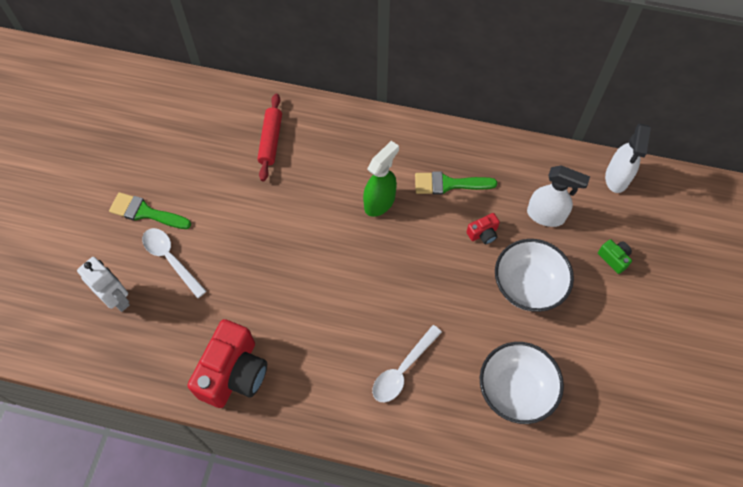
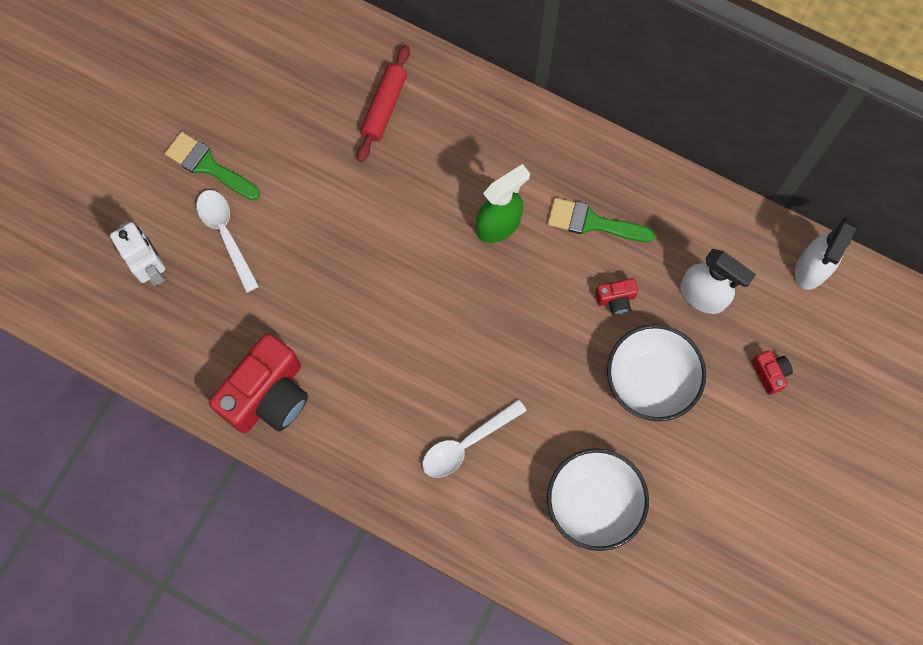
camera: 15 degrees right, 10 degrees up
green camera [598,239,632,274] -> red camera [752,350,793,395]

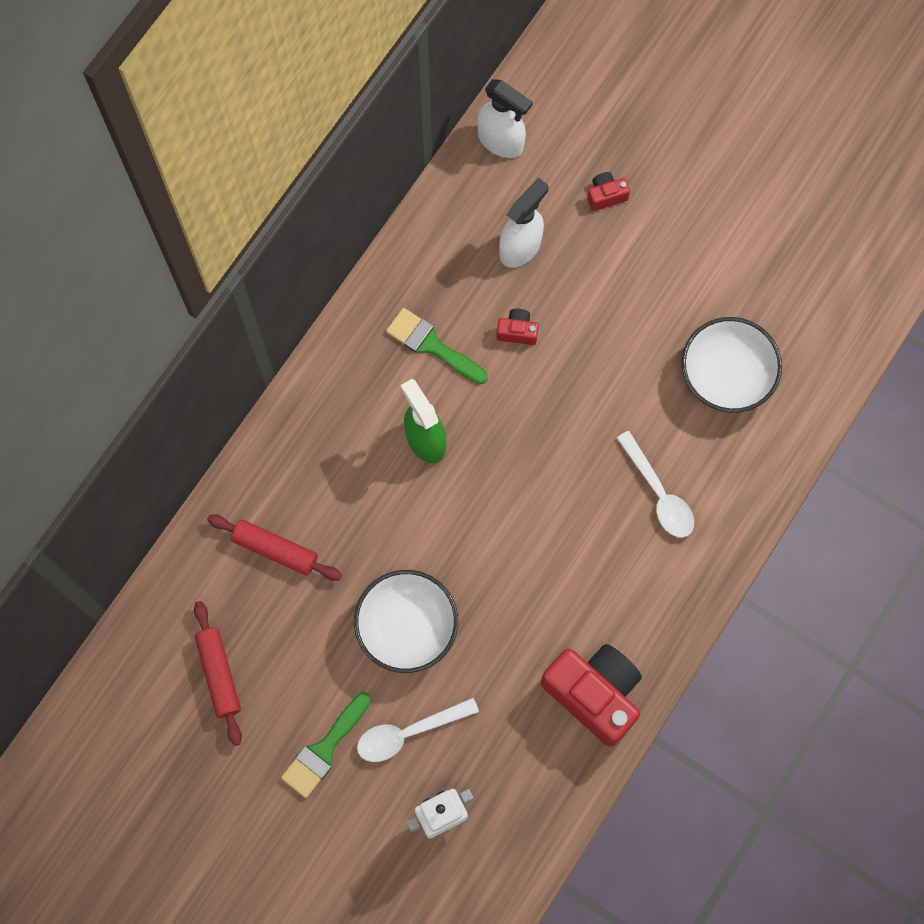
camera: 85 degrees left, 0 degrees up
green brush [547,198,655,242] -> green brush turned 105 degrees clockwise [386,308,488,384]
red camera [595,278,638,315] -> red camera turned 75 degrees counterclockwise [496,309,539,345]
white bowl [607,324,706,421] -> white bowl moved to [354,570,458,673]
none -> red rolling pin [194,601,242,746]

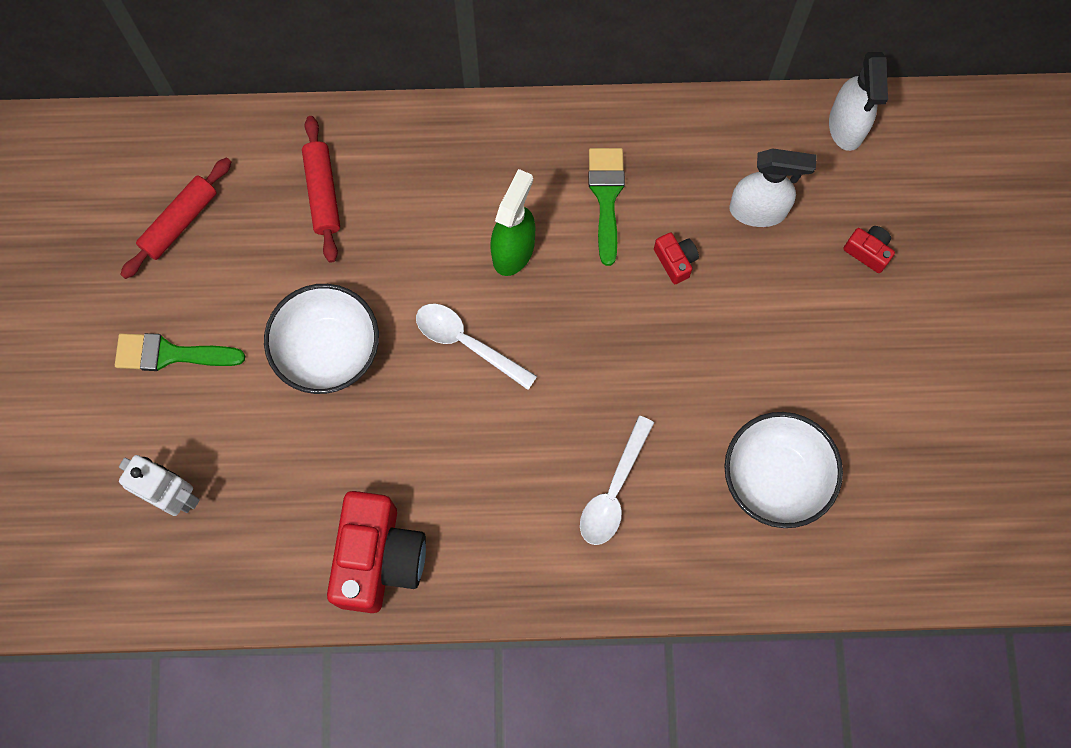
camera: 55 degrees right, 0 degrees up
white spoon [357,698,479,762] -> white spoon moved to [416,304,537,390]

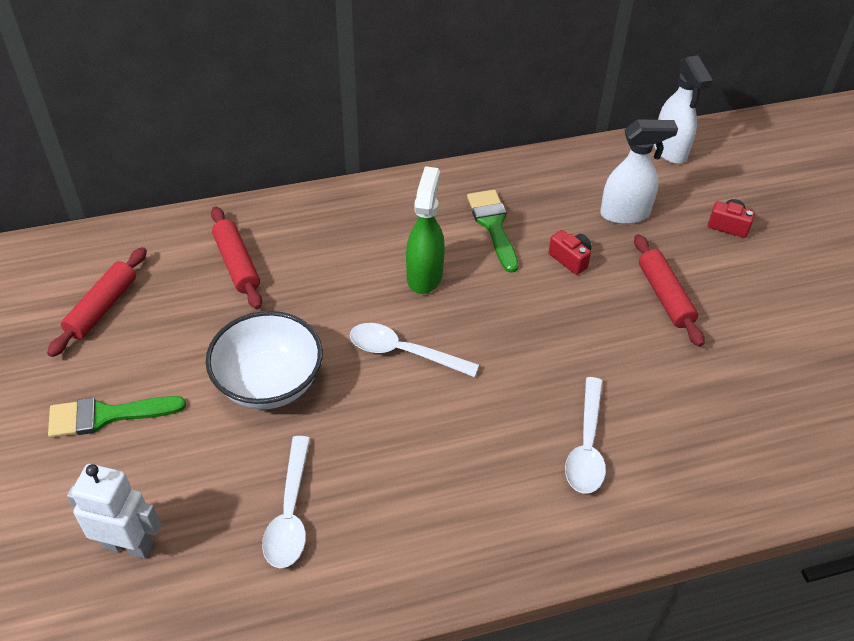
camera: 15 degrees left, 25 degrees down
red camera [327,491,426,613] -> none
white bowl [724,412,843,528] -> none
none -> white spoon [262,436,310,568]
none -> red rolling pin [634,234,704,347]

